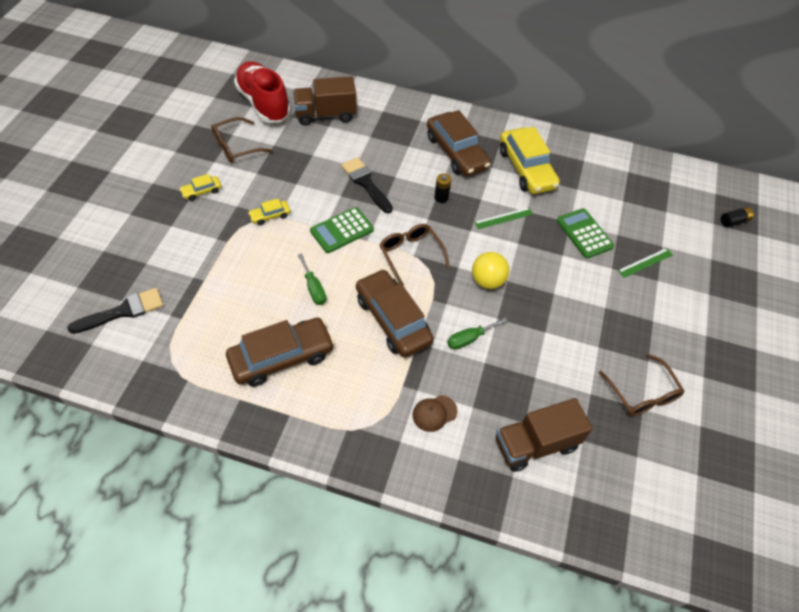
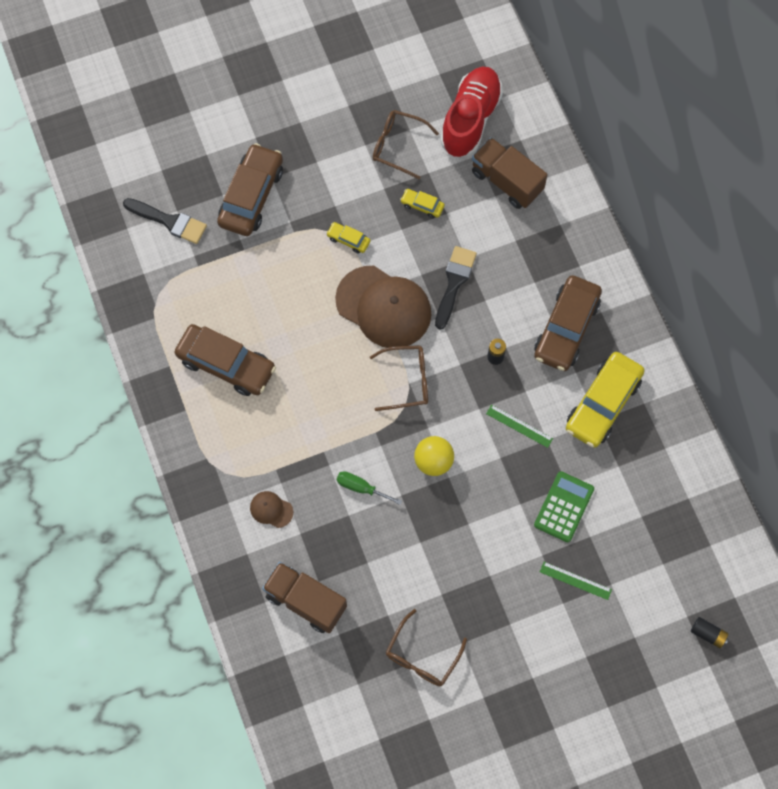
camera: 55 degrees right, 15 degrees up
yellow car [179,174,221,201] -> yellow car moved to [400,189,445,218]
green screwdriver [298,253,326,305] -> none
green calculator [310,207,374,253] -> brown cap [335,266,431,348]
brown car [356,269,434,358] -> brown car moved to [217,143,283,236]
brown glasses [380,224,450,286] -> brown glasses turned 60 degrees clockwise [370,346,428,411]

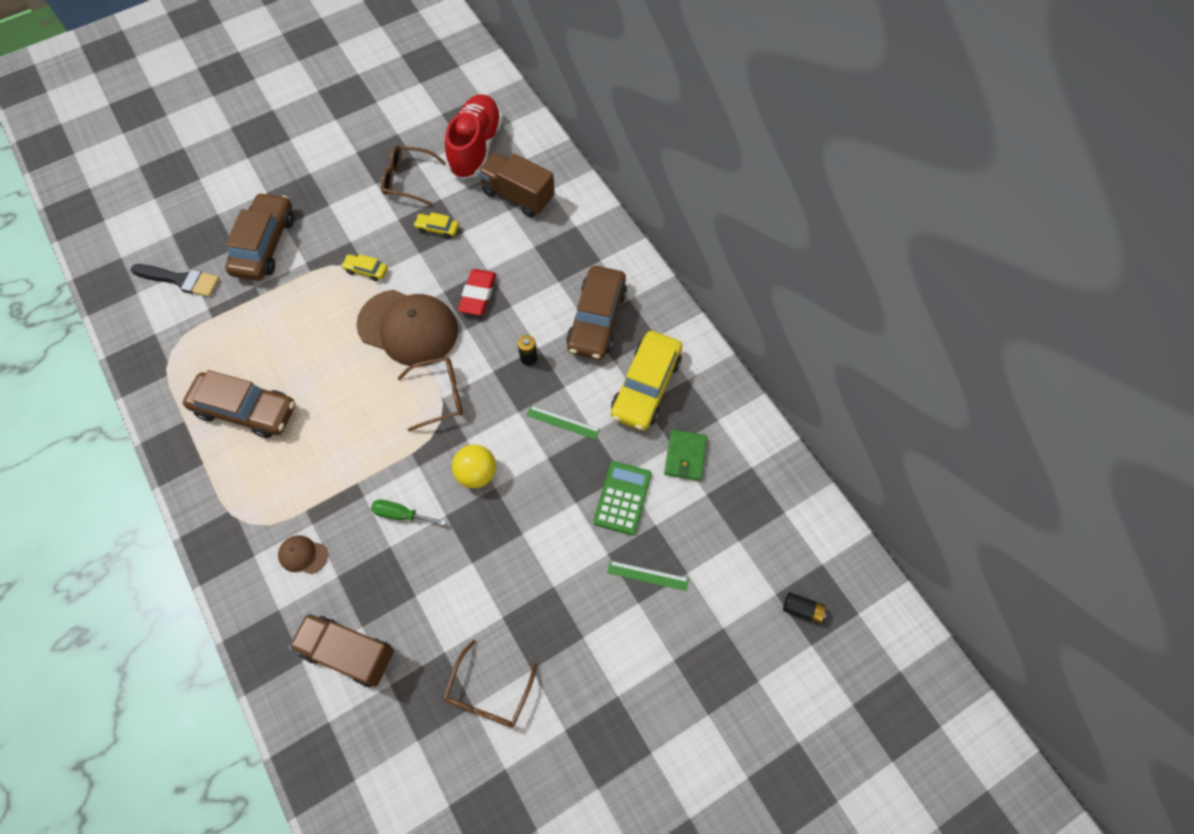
camera: 10 degrees left, 5 degrees down
black brush [435,246,477,330] -> red eraser [458,269,496,315]
none -> green wallet [664,429,707,481]

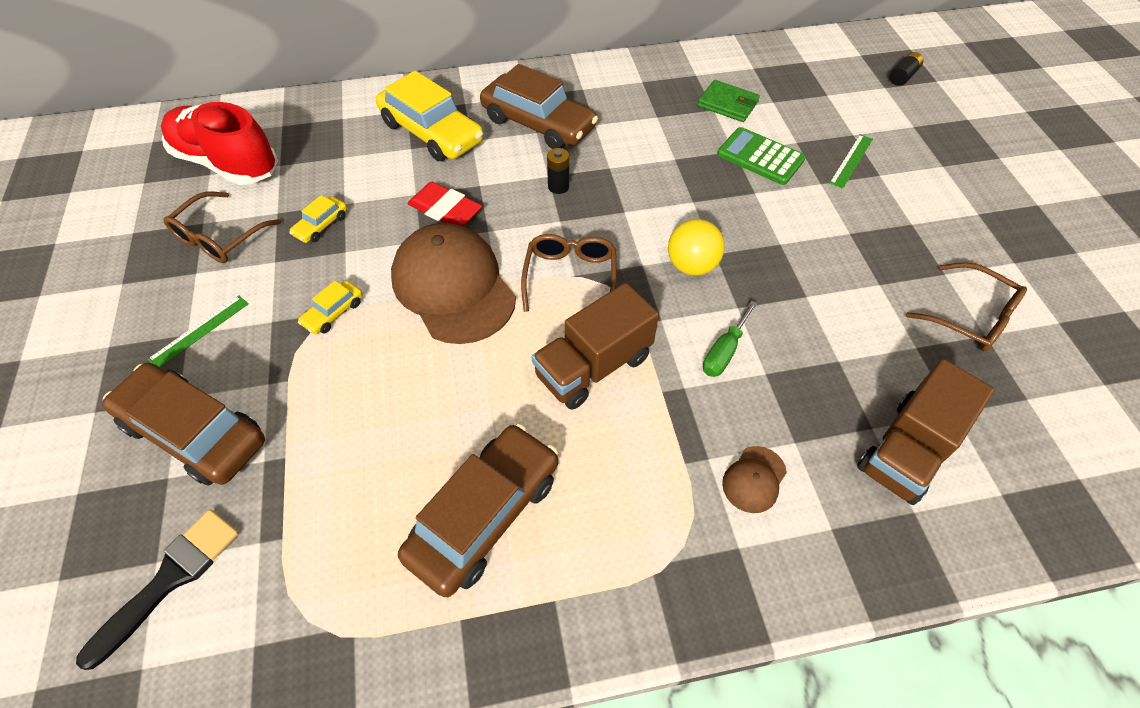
camera: 70 degrees left, 10 degrees down
brown cap [356,290,458,367] -> brown cap turned 75 degrees counterclockwise [391,223,516,344]
brown truck [478,153,555,217] -> brown truck moved to [532,283,659,410]
green ruler [526,406,600,440] -> green ruler moved to [148,295,248,367]
yellow car [611,331,682,431] -> yellow car moved to [376,71,483,161]

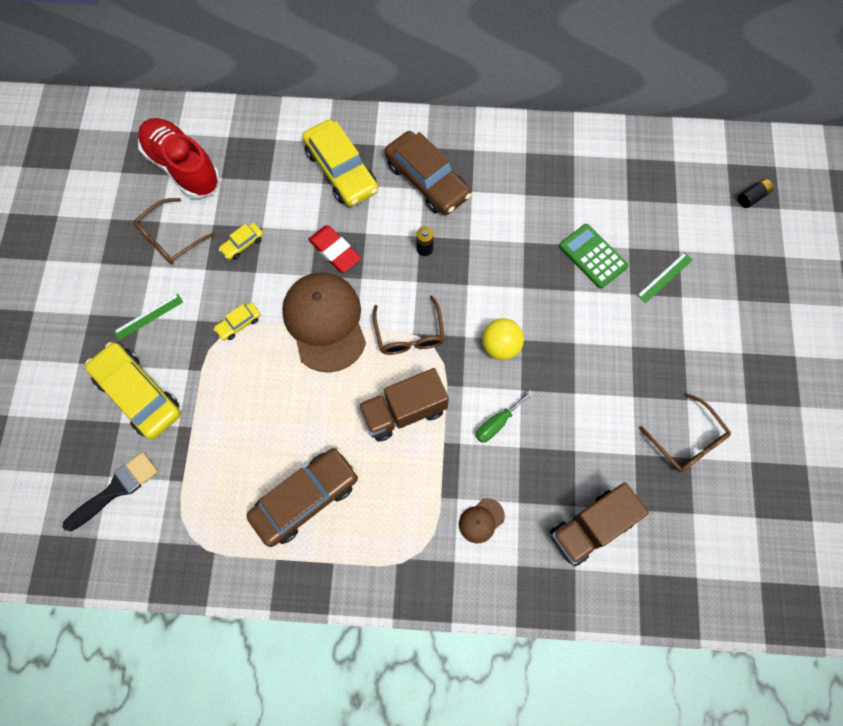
camera: 15 degrees right, 15 degrees up
brown car [102,363,265,486] -> yellow car [85,342,181,439]
brown glasses [521,234,617,312] -> brown glasses turned 150 degrees clockwise [373,295,445,355]
green wallet [698,80,760,122] -> none

